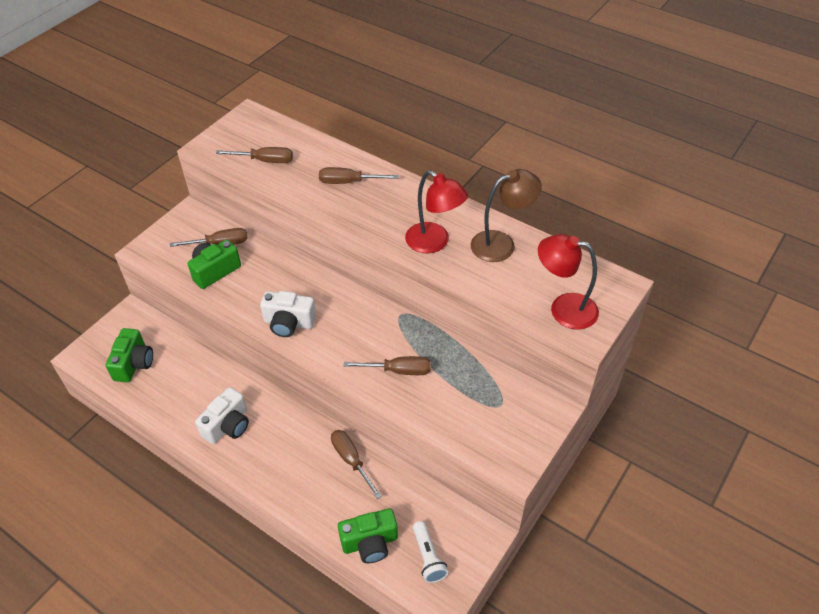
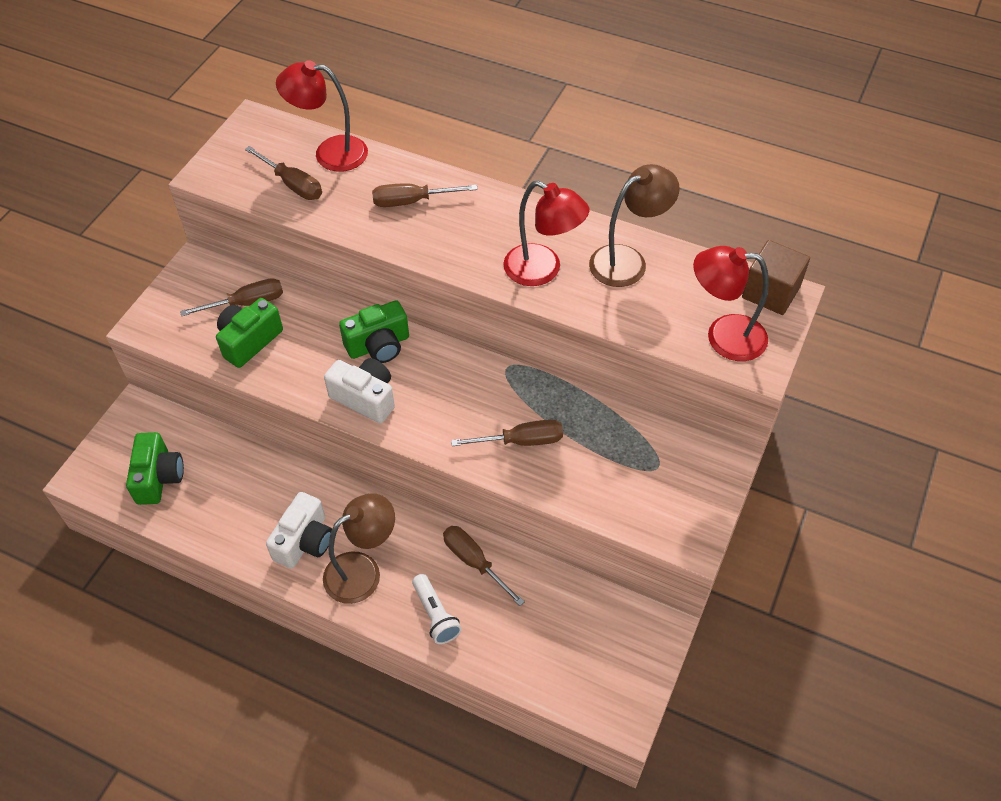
camera: 10 degrees left, 5 degrees up
brown screwdriver [216,147,293,163] -> brown screwdriver turned 45 degrees clockwise [245,146,322,200]
white camera [260,291,316,337] -> white camera turned 150 degrees counterclockwise [324,358,395,423]
green camera [338,508,398,563] -> green camera moved to [339,300,409,363]
white flashlight [413,521,448,583] -> white flashlight moved to [412,574,462,644]
none -> red lamp [276,60,368,172]
none -> brown lamp [323,493,395,604]
none -> brown cube [742,240,810,315]

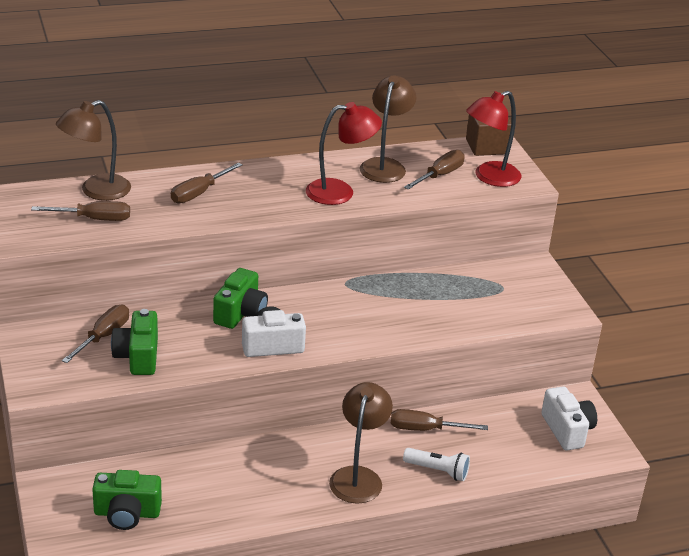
camera: 45 degrees left, 20 degrees down
green camera [126,432,184,505] -> green camera turned 135 degrees clockwise [92,470,162,530]
white camera [266,492,332,569] -> white camera moved to [542,386,597,451]
red lamp [276,60,368,172] -> brown lamp [56,100,131,201]
brown screwdriver [451,419,563,446] -> brown screwdriver moved to [404,150,465,190]

